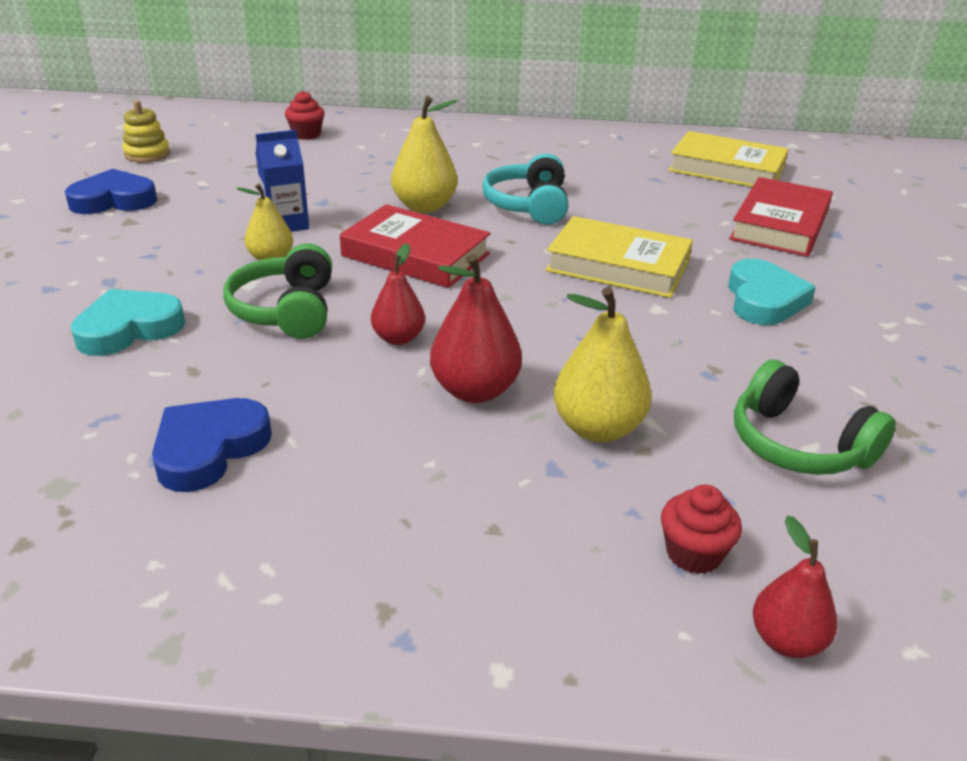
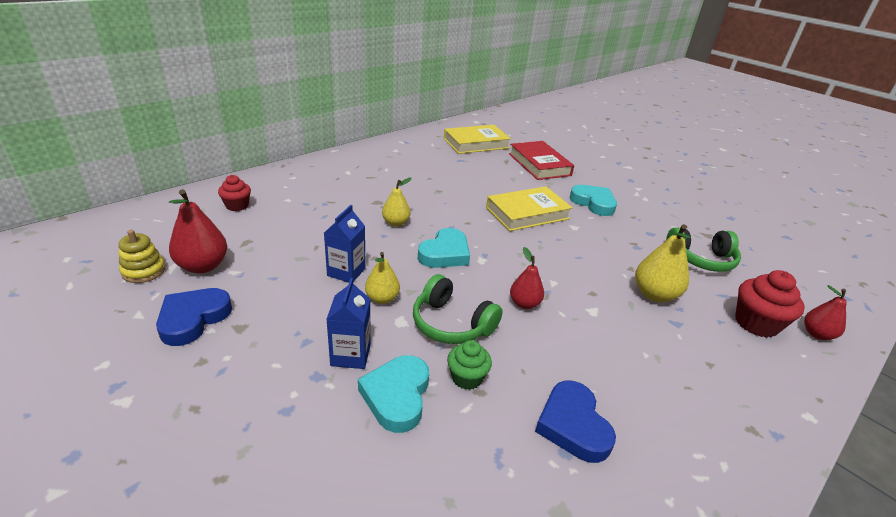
camera: 50 degrees left, 0 degrees up
red book [340,204,491,288] -> turquoise heart [418,228,470,268]
yellow pear [391,96,458,213] -> yellow pear [382,177,411,227], size x0.64
red pear [430,254,522,403] -> red pear moved to [169,189,227,273]
turquoise headphones [482,154,568,225] -> none
red cupcake [661,485,742,574] -> red cupcake [735,270,805,338], size x1.59
none -> blue carton [326,278,371,369]
none -> green cupcake [447,340,492,390]

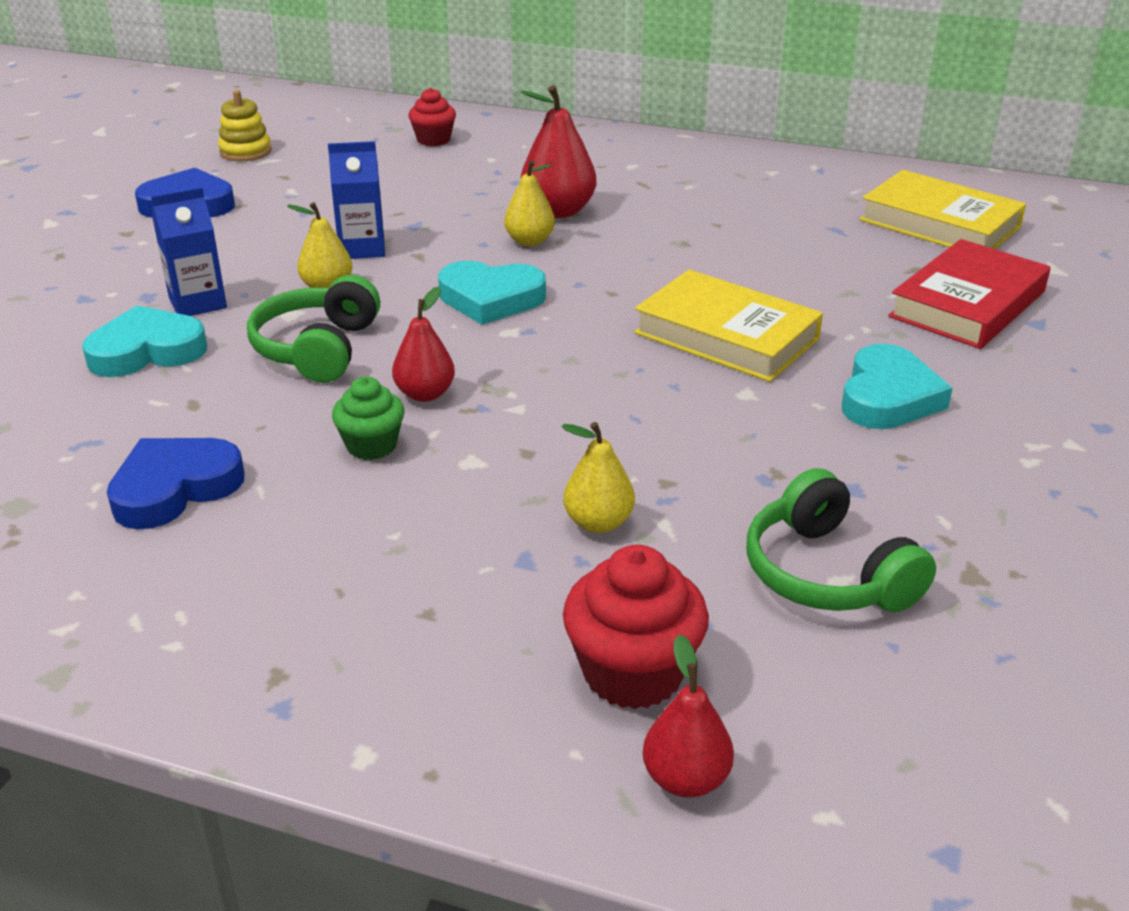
camera: 65 degrees right, 0 degrees up
red pear [169,189,227,273] -> red pear moved to [521,85,596,218]
green cupcake [447,340,492,390] -> green cupcake moved to [332,377,405,460]
yellow pear [635,224,691,302] -> yellow pear [561,422,635,533], size x0.64

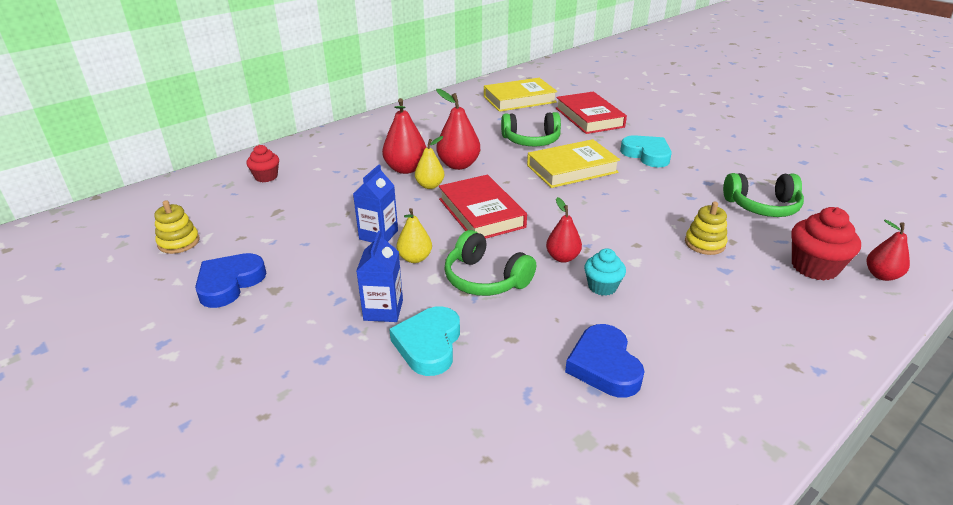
camera: 60 degrees left, 0 degrees up
green cupcake [332,377,405,460] -> turquoise cupcake [584,248,626,296]
turquoise heart [438,261,546,325] -> red book [439,175,527,239]
yellow pear [561,422,635,533] -> yellow stacking toy [685,201,727,255]
none -> red pear [436,89,480,170]
none -> green headphones [501,112,561,146]

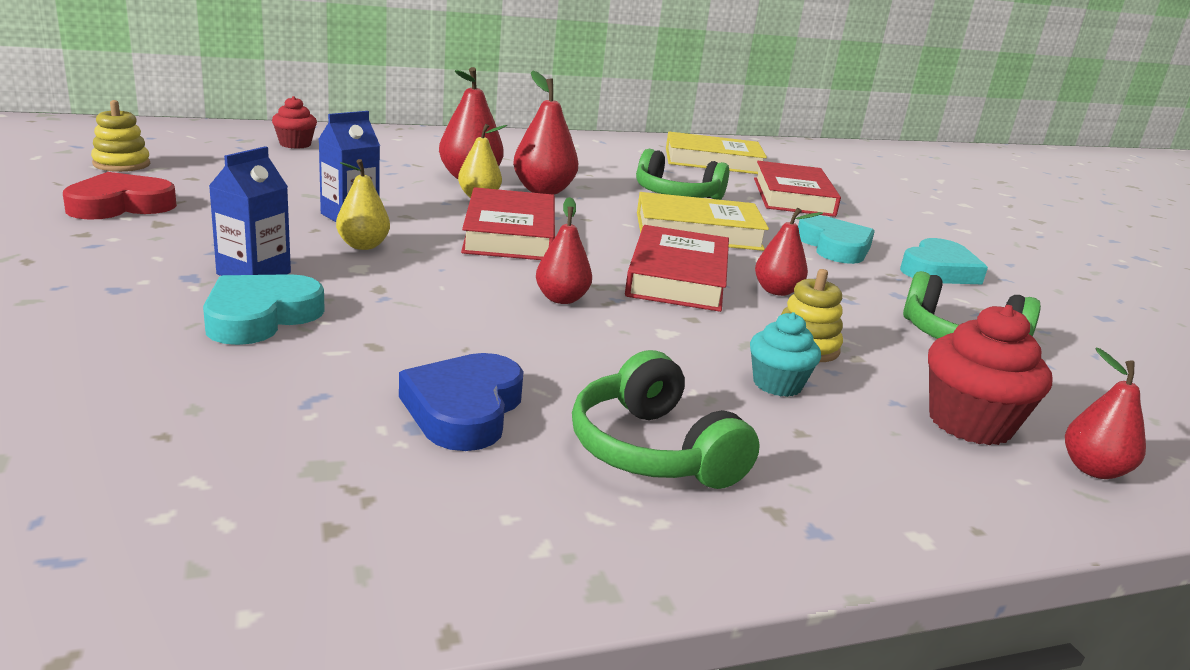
camera: 20 degrees right, 10 degrees down
blue heart [195,253,266,308] -> red heart [63,172,177,220]
green headphones [444,230,536,296] -> green headphones moved to [572,350,760,489]
turquoise cupcake [584,248,626,296] -> turquoise cupcake moved to [750,312,821,397]
none -> red book [625,225,729,312]
none -> red pear [755,208,823,296]
none -> turquoise heart [900,238,988,284]

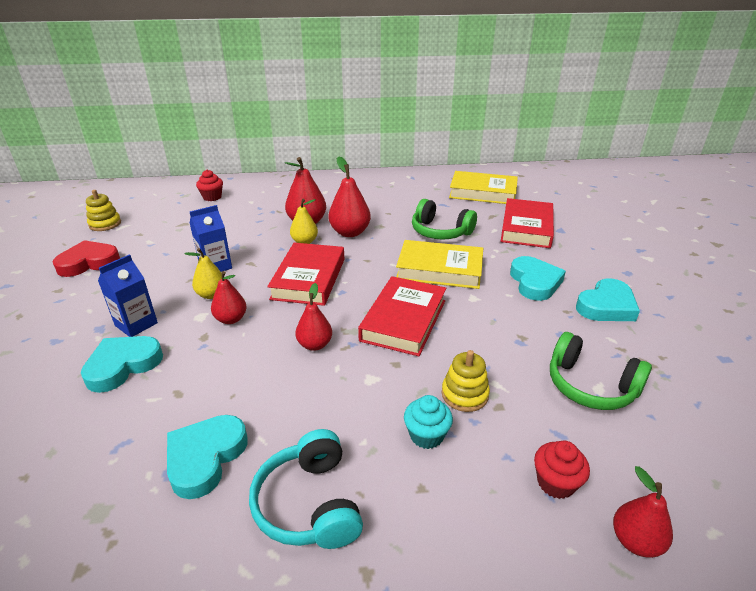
camera: 15 degrees right, 10 degrees up
blue heart [399,353,524,451] -> turquoise heart [167,415,248,499]
green headphones [572,350,760,489] -> turquoise headphones [249,429,363,549]
red pear [755,208,823,296] -> red pear moved to [211,271,247,324]
red cupcake [928,305,1053,445] -> red cupcake [534,441,590,499], size x0.63

